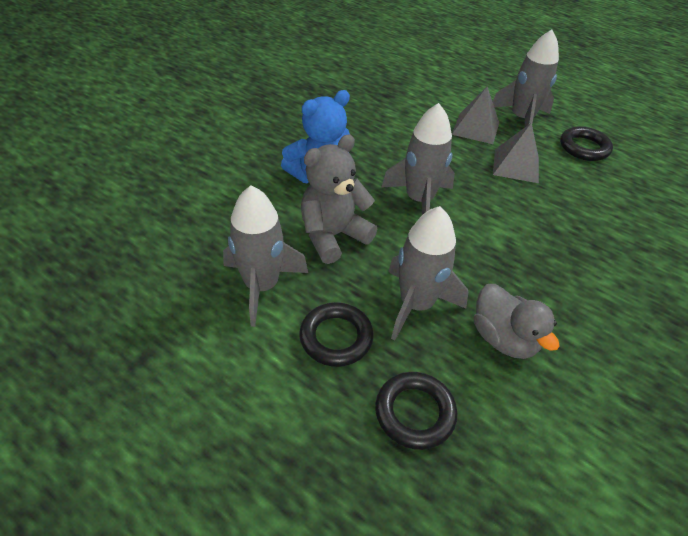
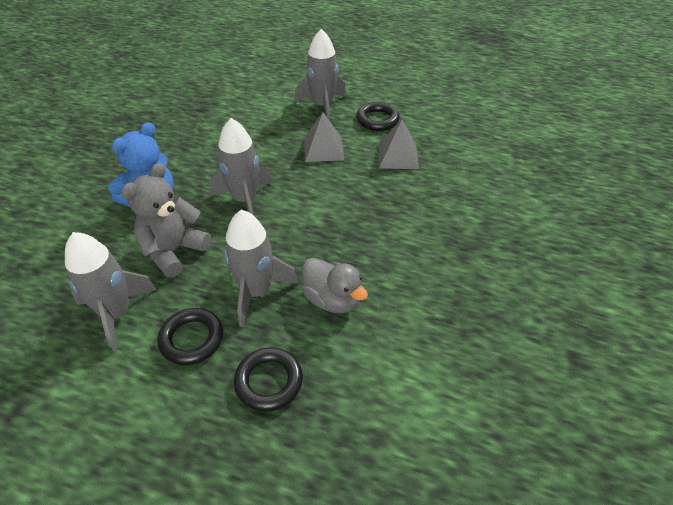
camera: 15 degrees left, 0 degrees up
grey pyramid [452,87,499,144] -> grey pyramid moved to [378,120,419,169]

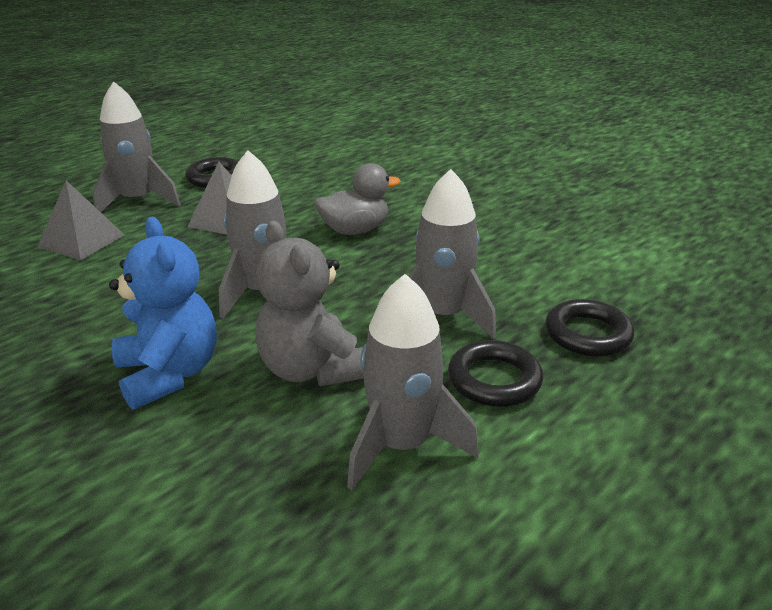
camera: 65 degrees left, 15 degrees down
grey duck [302,258,368,313] -> grey duck moved to [315,163,400,235]
grey pyramid [378,120,419,169] -> grey pyramid moved to [38,180,125,260]

